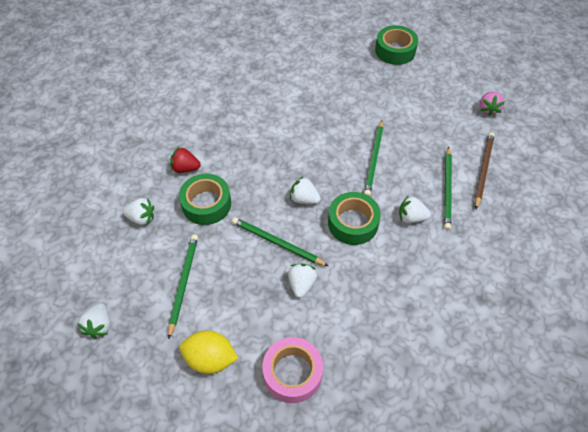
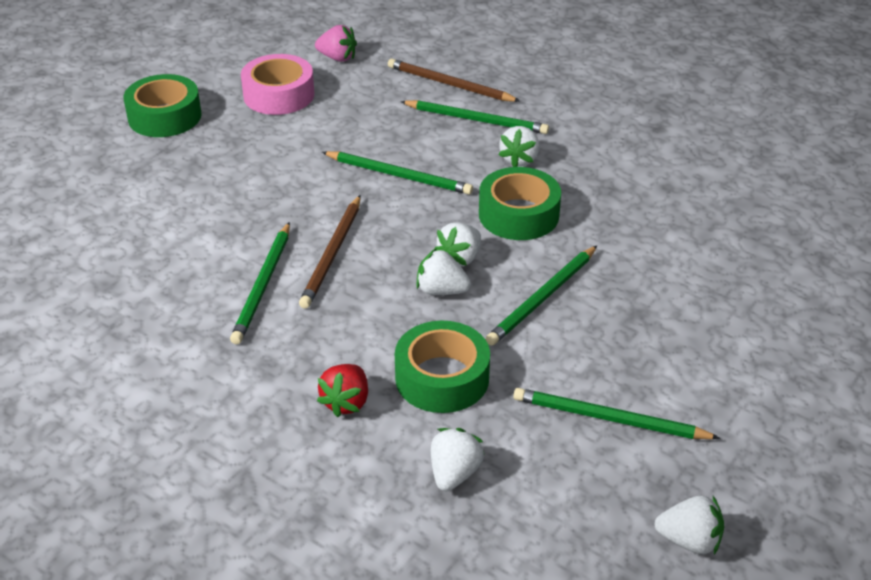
camera: 80 degrees left, 15 degrees down
yellow lemon [180,330,238,374] -> none
pink tape [262,337,323,403] -> pink tape moved to [241,54,314,115]
white strawberry [288,264,317,298] -> white strawberry moved to [416,248,471,295]
none -> green pencil [230,222,290,344]
none -> brown pencil [299,195,361,309]

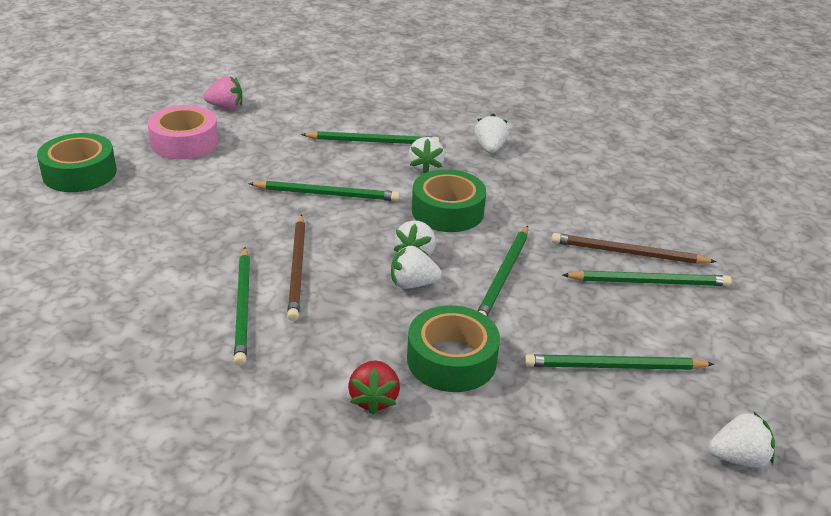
camera: 20 degrees left, 5 degrees down
brown pencil [388,59,520,102] -> brown pencil moved to [551,233,716,264]
white strawberry [431,428,484,491] -> white strawberry moved to [474,113,509,153]
none -> green pencil [563,271,731,286]

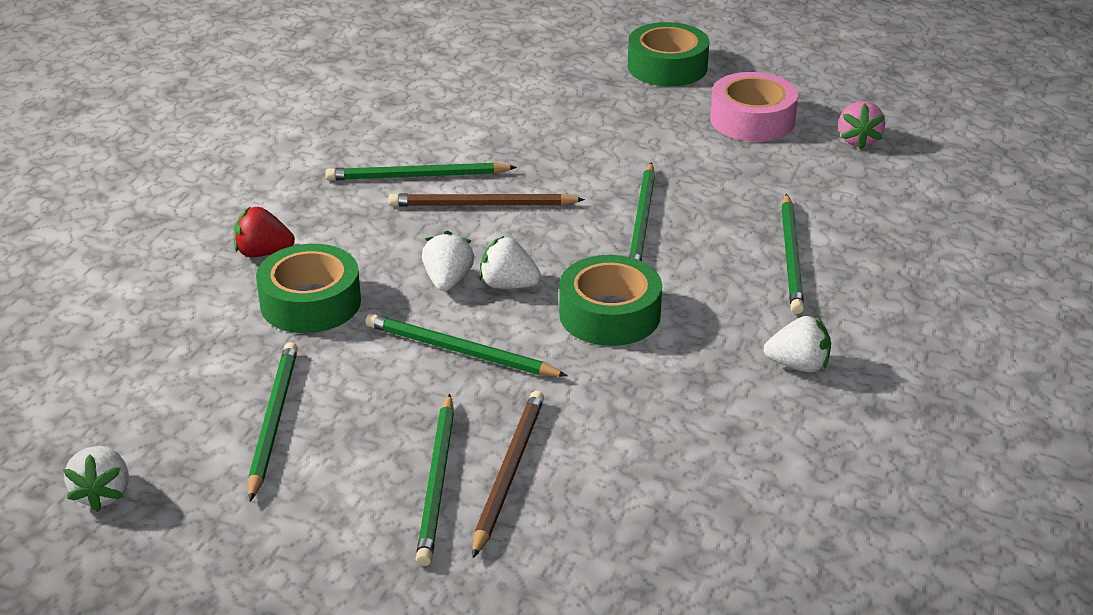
camera: 95 degrees right, 0 degrees up
white strawberry [408,137,445,173] -> none

